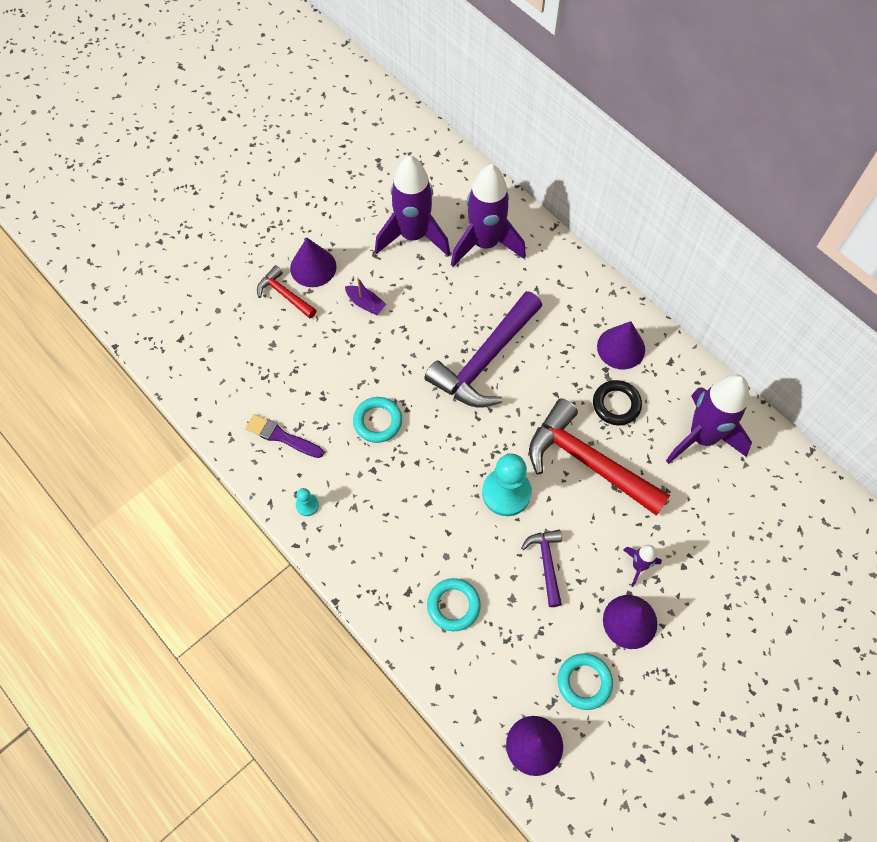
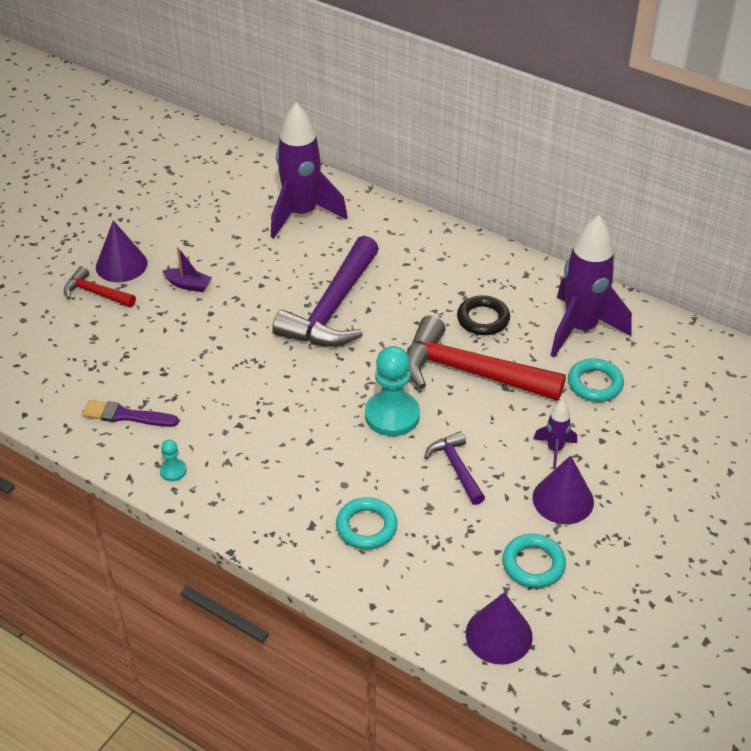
camera: 15 degrees left, 20 degrees down
turquoise ring [353,397,402,443] -> turquoise ring moved to [568,358,624,402]
purple rocket [375,156,450,256] -> none
purple cone [597,321,645,369] -> none

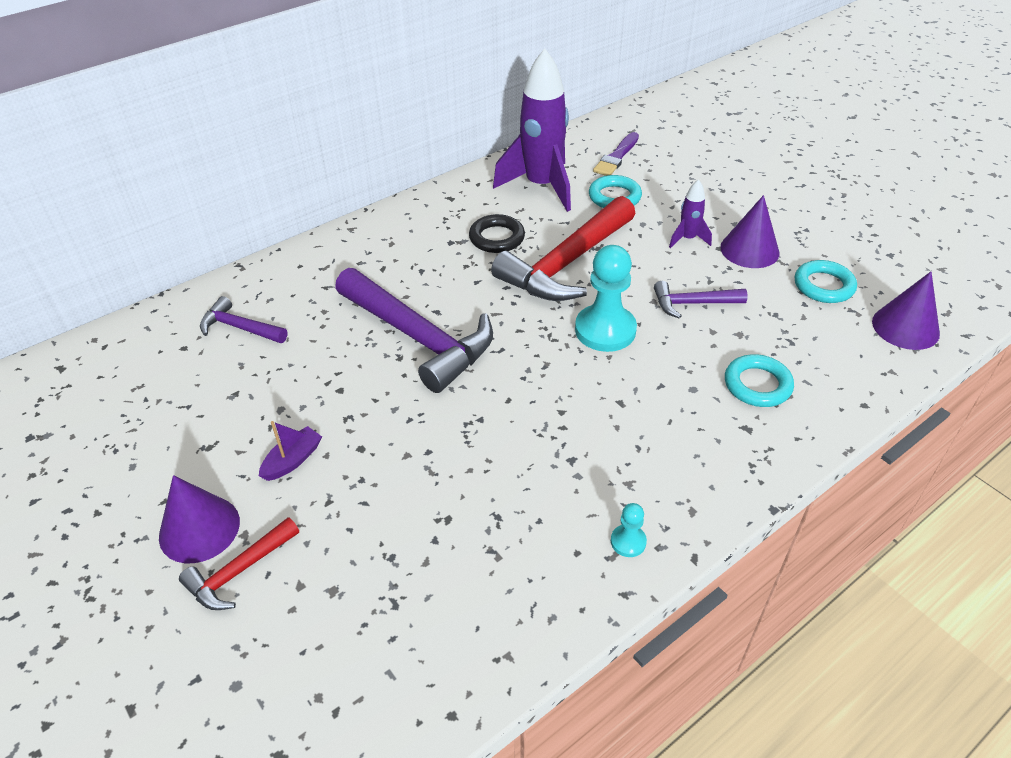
camera: 70 degrees left, 0 degrees up
purple brush [83,400,179,427] -> purple brush moved to [593,132,639,176]
purple rocket [271,102,348,239] -> purple hammer [200,296,287,343]

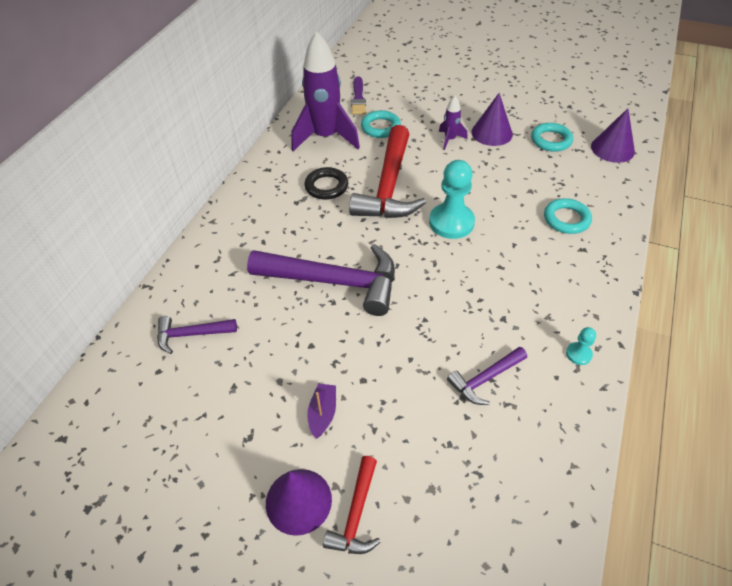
camera: 30 degrees left, 5 degrees up
purple hammer [654,281,748,319] -> purple hammer moved to [447,347,527,405]

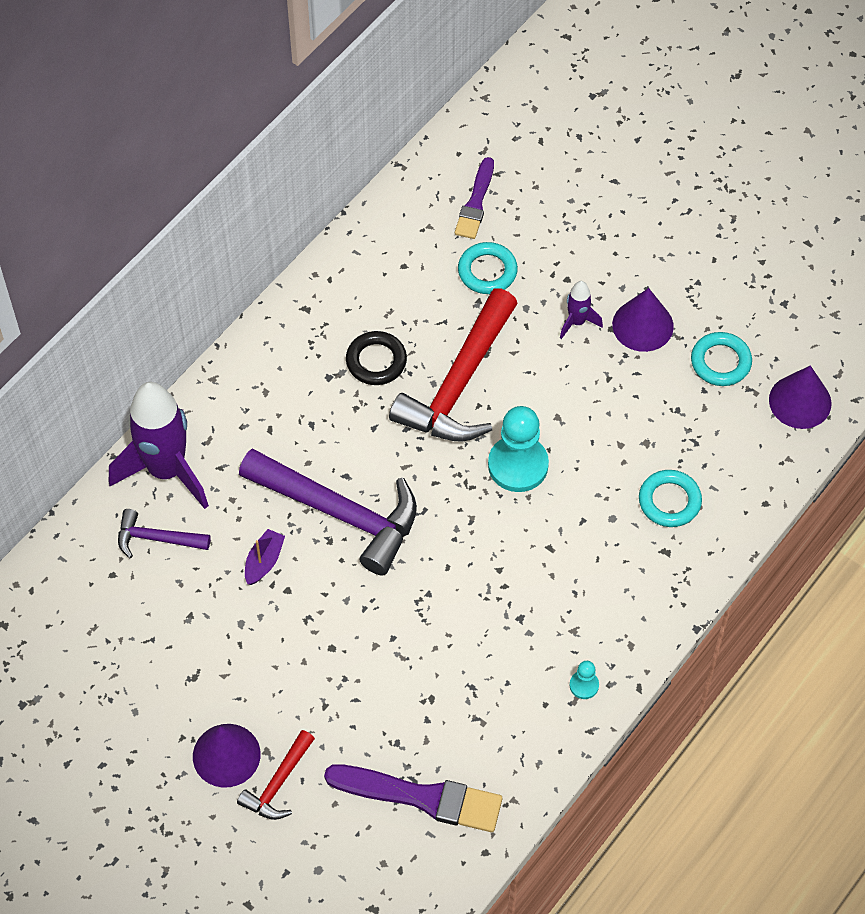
camera: 15 degrees right, 10 degrees up
purple rocket [291,31,360,151] -> purple rocket moved to [109,382,209,509]
purple boat [307,383,336,438] -> purple boat moved to [245,529,285,585]
purple hammer [447,347,527,405] -> none
none -> purple brush [324,764,502,832]

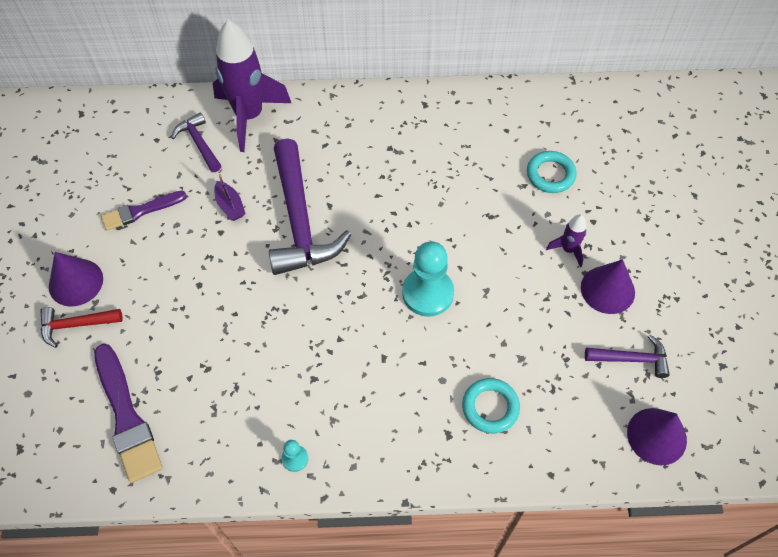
camera: 50 degrees right, 0 degrees up
purple boat [245,529,285,585] -> purple boat turned 75 degrees clockwise [215,174,246,221]
black ring [346,331,407,385] -> none
red hammer [389,288,518,442] -> none
purple brush [455,157,494,239] -> purple brush moved to [101,191,187,231]
turquoise ring [691,332,752,386] -> purple hammer [585,334,670,378]

